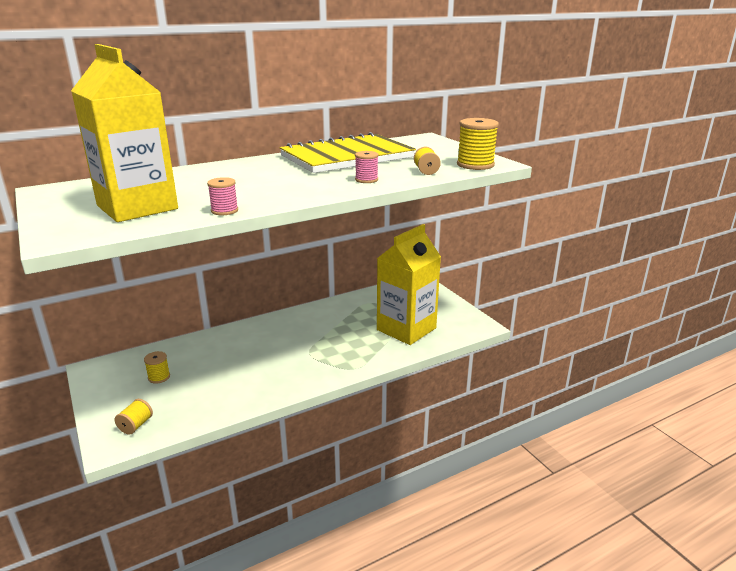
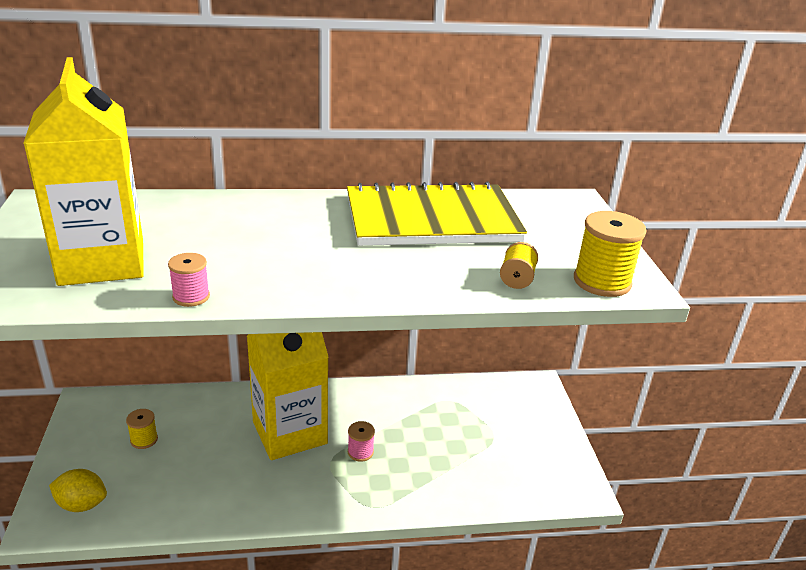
camera: 20 degrees right, 5 degrees up
yellow spool [115,399,153,435] -> yellow lemon [49,469,107,512]
pink spool [355,151,379,183] -> pink spool moved to [348,421,375,462]
yellow carton [377,224,441,345] -> yellow carton moved to [247,332,329,460]

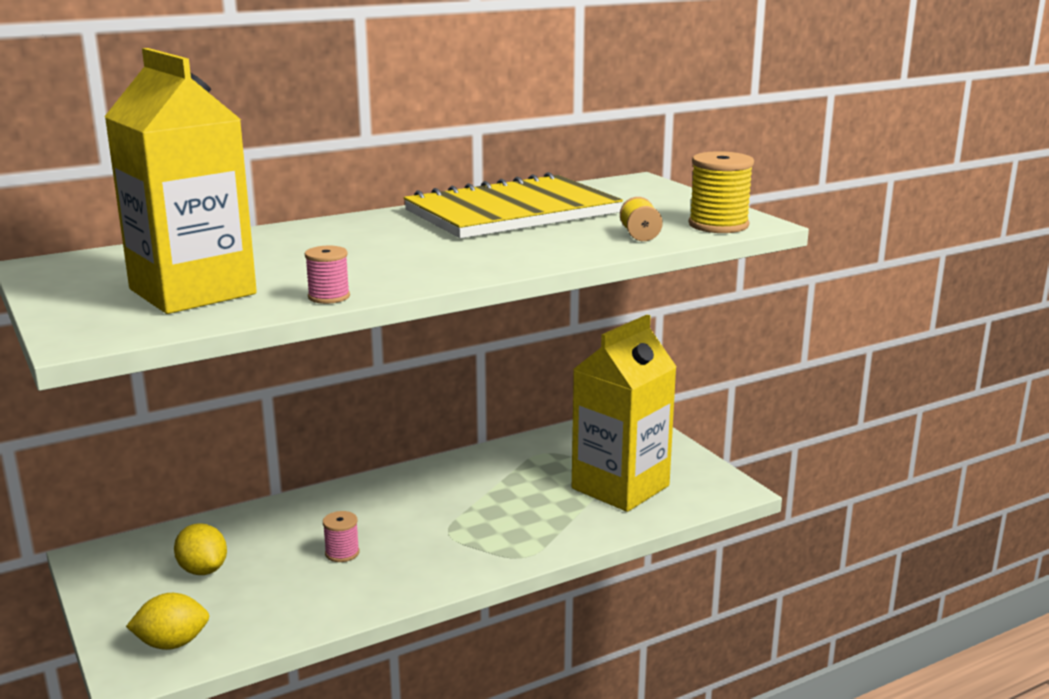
camera: 20 degrees left, 10 degrees down
yellow spool [126,409,158,449] -> yellow lemon [174,523,227,575]
yellow carton [247,332,329,460] -> yellow carton moved to [572,315,677,512]
pink spool [348,421,375,462] -> pink spool moved to [323,511,360,562]

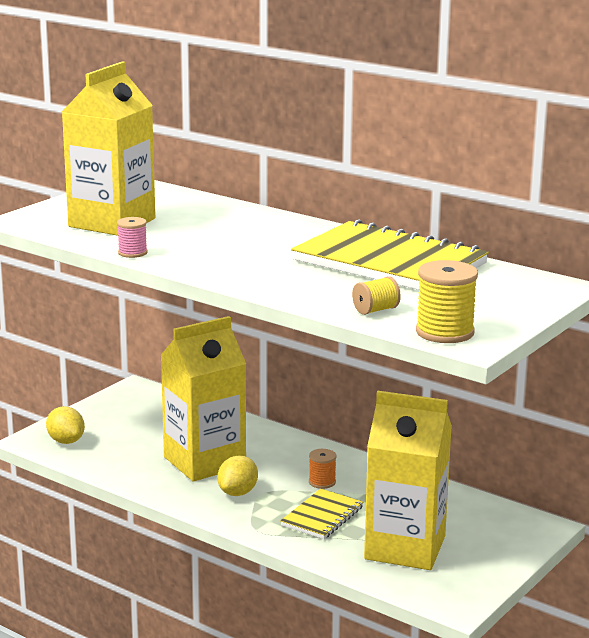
camera: 65 degrees right, 0 degrees up
yellow lemon [174,523,227,575] -> yellow lemon moved to [217,455,258,496]
pink spool [323,511,360,562] -> yellow carton [160,316,246,481]
none -> yellow notebook [280,488,363,539]
none -> orange spool [309,449,336,489]

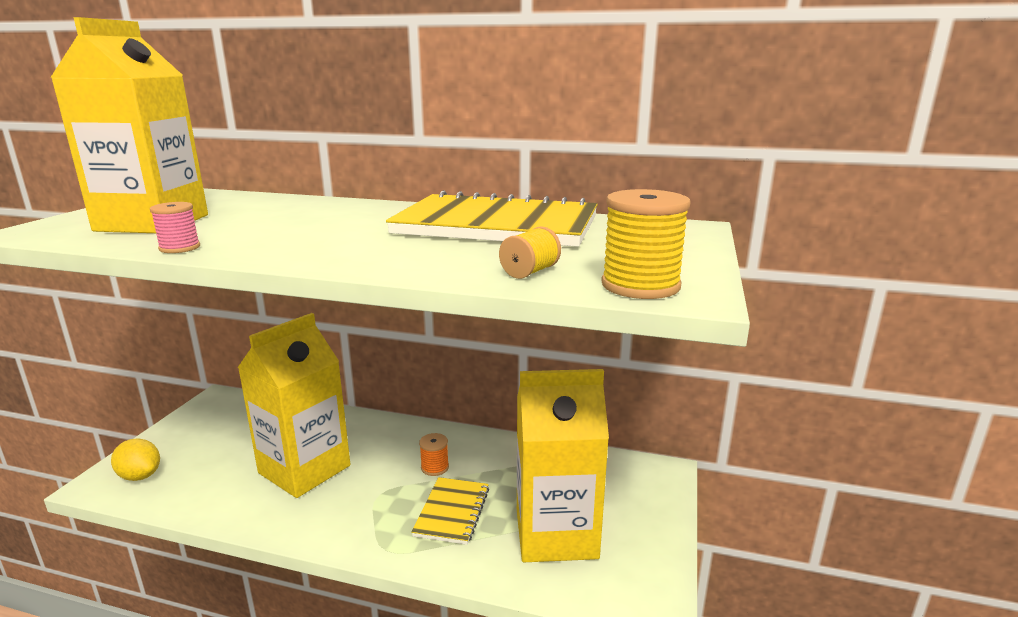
camera: 20 degrees left, 0 degrees up
yellow lemon [217,455,258,496] -> none

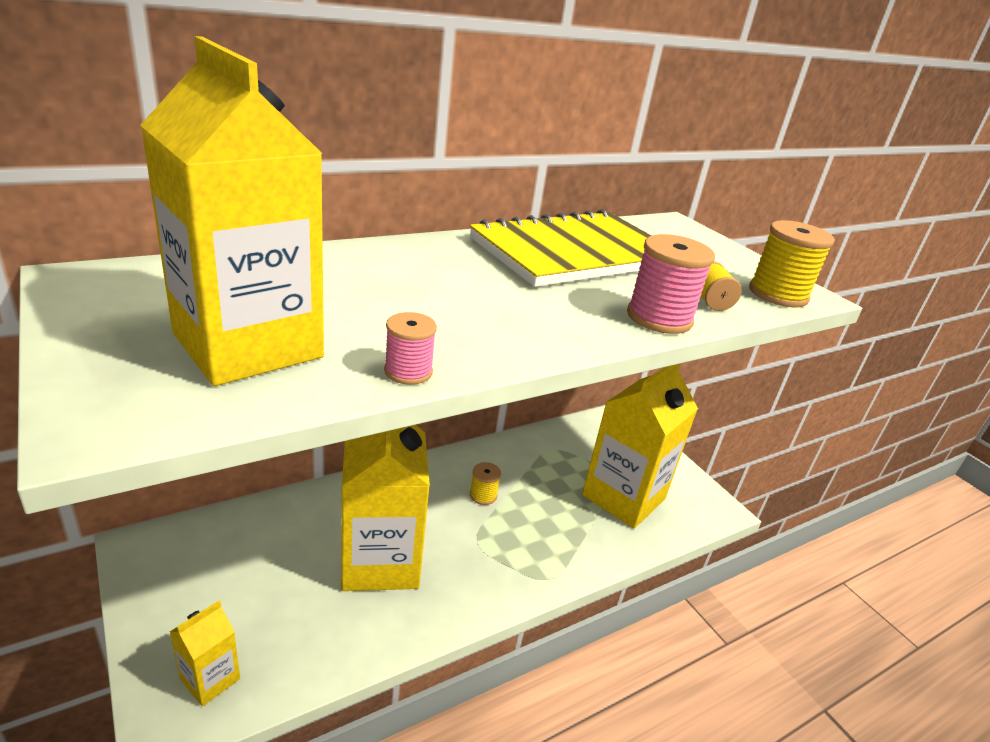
camera: 50 degrees left, 10 degrees up
yellow lemon [111,438,160,481] -> yellow carton [170,600,240,706]
yellow notebook [411,477,489,545] -> none
orange spool [419,433,449,476] -> yellow spool [470,462,501,505]
none -> pink spool [627,234,715,334]

